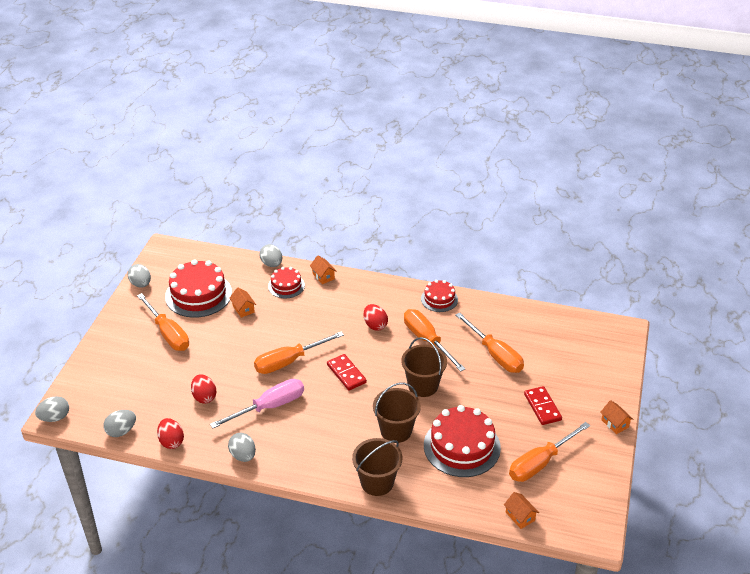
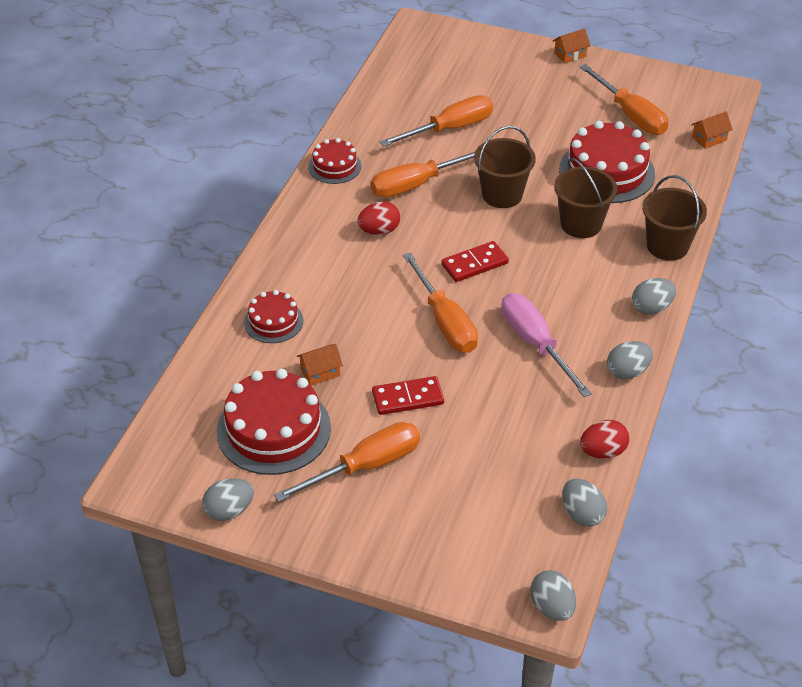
camera: 85 degrees left, 5 degrees up
red egg [191,374,217,403] -> none
grey egg [259,244,282,267] -> grey egg moved to [632,278,676,315]
orange house [310,256,337,284] -> none
red domino [524,386,562,425] -> red domino moved to [372,376,444,415]

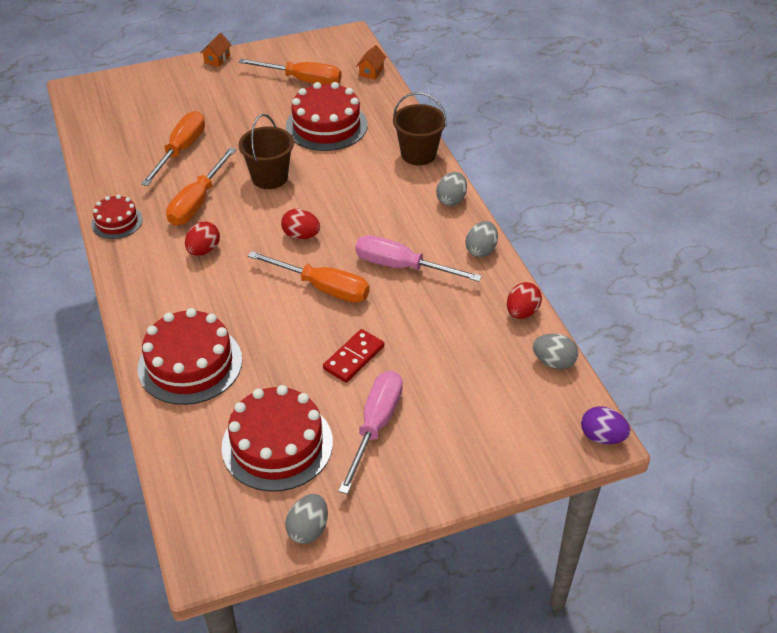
camera: 40 degrees left, 0 degrees up
red cake [244,290,303,343] -> red cake [138,308,242,405], size x1.79
orange screwdriver [274,422,420,502] -> pink screwdriver [338,371,403,494]
orange house [297,344,343,386] -> none
red domino [441,241,509,282] -> red egg [281,209,320,240]
grey egg [531,570,576,621] -> purple egg [581,406,630,444]
brown bucket [554,158,617,238] -> none

